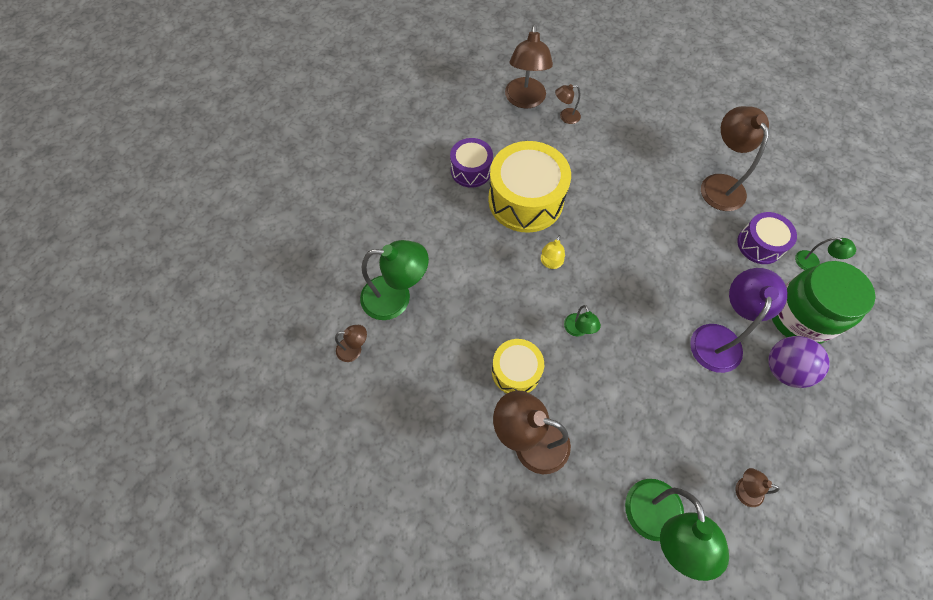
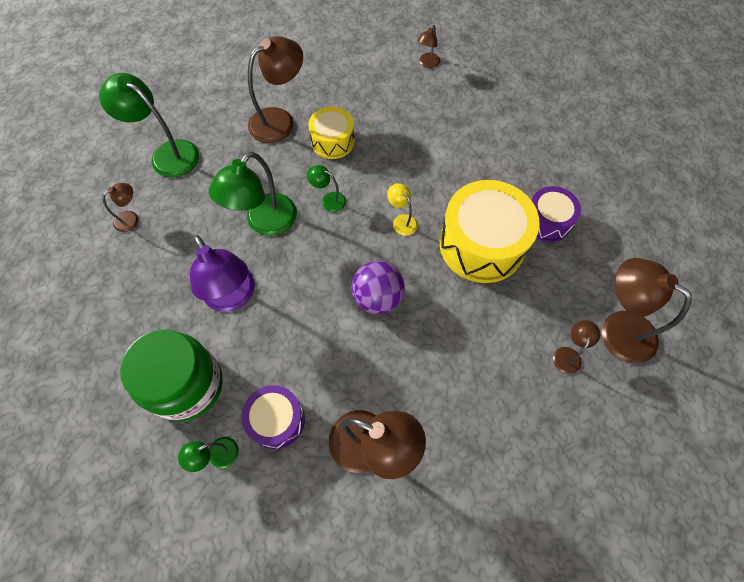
camera: 125 degrees right, 0 degrees up
green lamp [360,240,429,320] -> green lamp moved to [209,152,297,236]
purple ball [768,336,829,388] -> purple ball moved to [351,261,405,314]

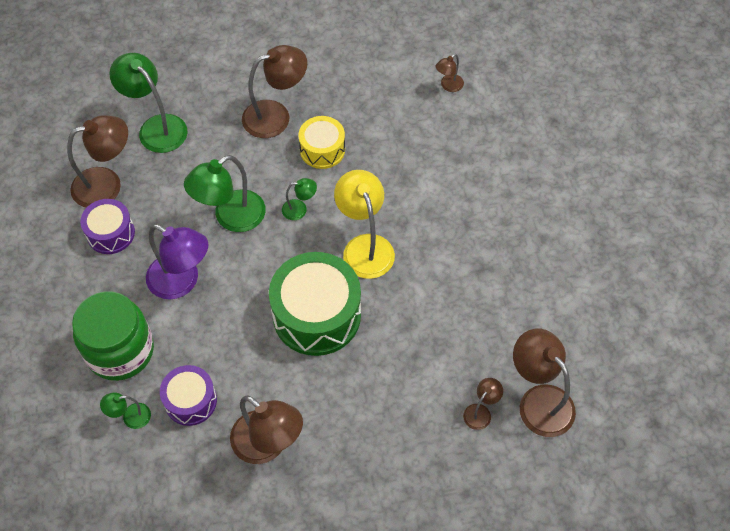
camera: 15 degrees right, 5 degrees down
brown lamp [102,183,139,232] -> brown lamp [67,115,128,208], size x2.02
purple lamp [190,235,255,312] -> purple lamp turned 45 degrees counterclockwise [146,224,209,299]
green lamp [307,165,346,212] -> green lamp turned 135 degrees clockwise [282,178,317,220]
purple ball [351,261,405,314] -> green drum [269,252,361,356]
yellow lamp [387,183,418,236] -> yellow lamp [334,170,395,279], size x2.02
yellow drum [439,180,540,283] -> none
purple drum [531,186,581,242] -> purple drum moved to [80,199,135,254]

